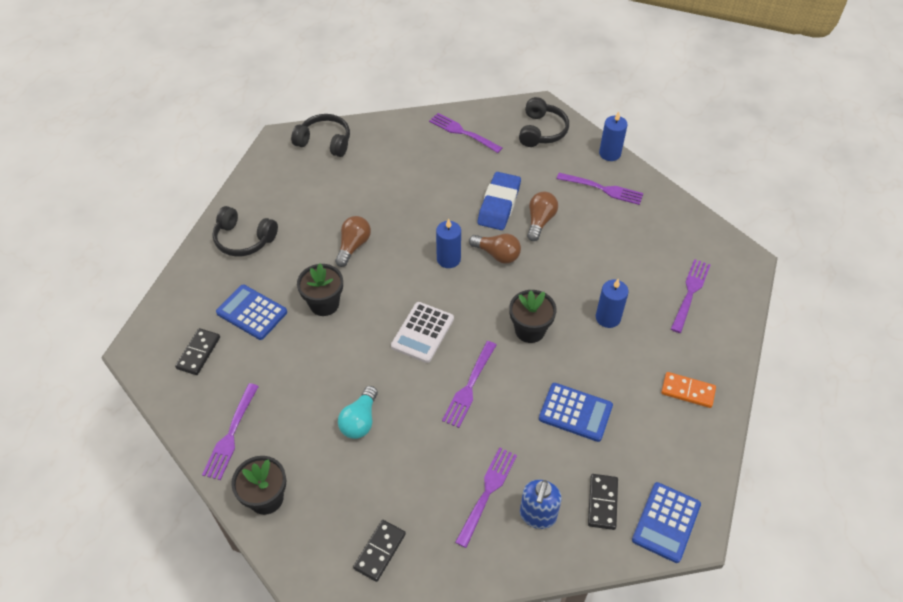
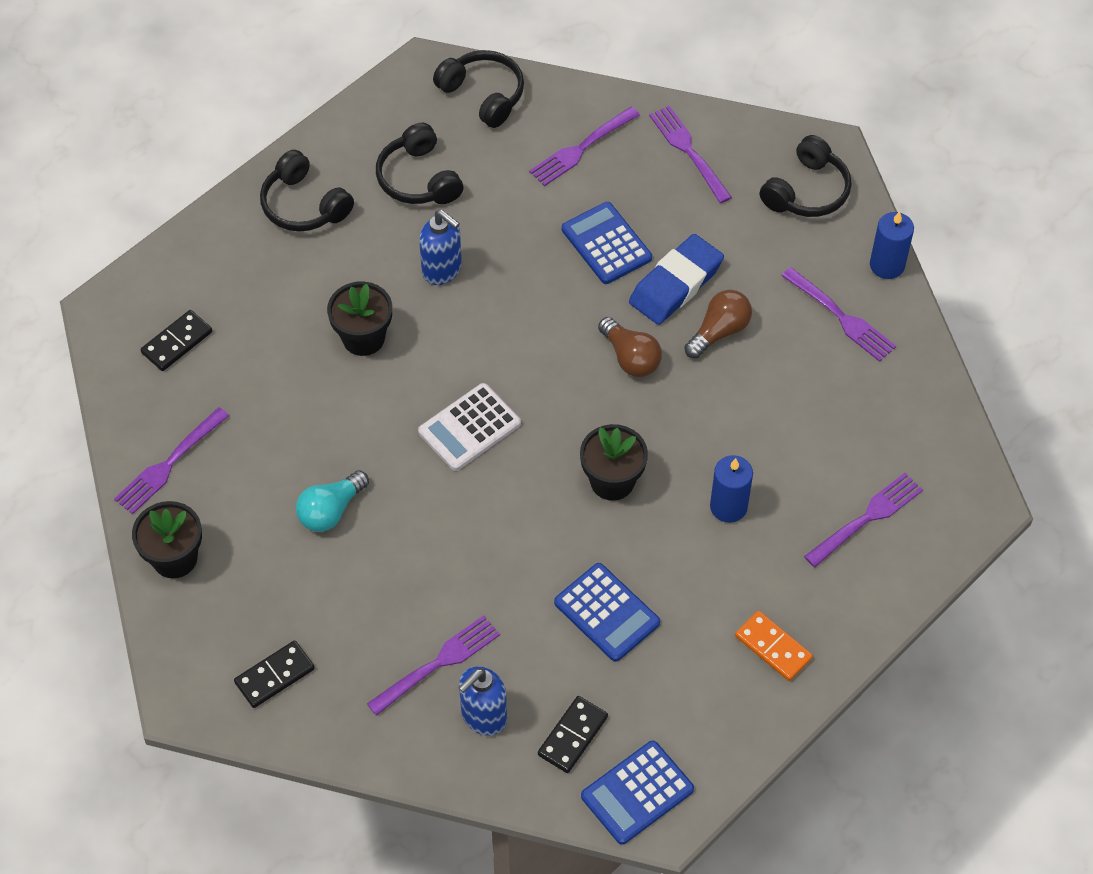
camera: 25 degrees right, 5 degrees up
blue calculator [216,285,287,340] -> blue calculator moved to [562,202,652,284]
brown light bulb [335,216,371,267] -> blue soap dispenser [419,210,462,285]
blue candle [436,219,461,268] -> none
purple fork [442,341,496,428] -> purple fork moved to [529,107,640,186]
none -> black headphones [376,123,463,204]

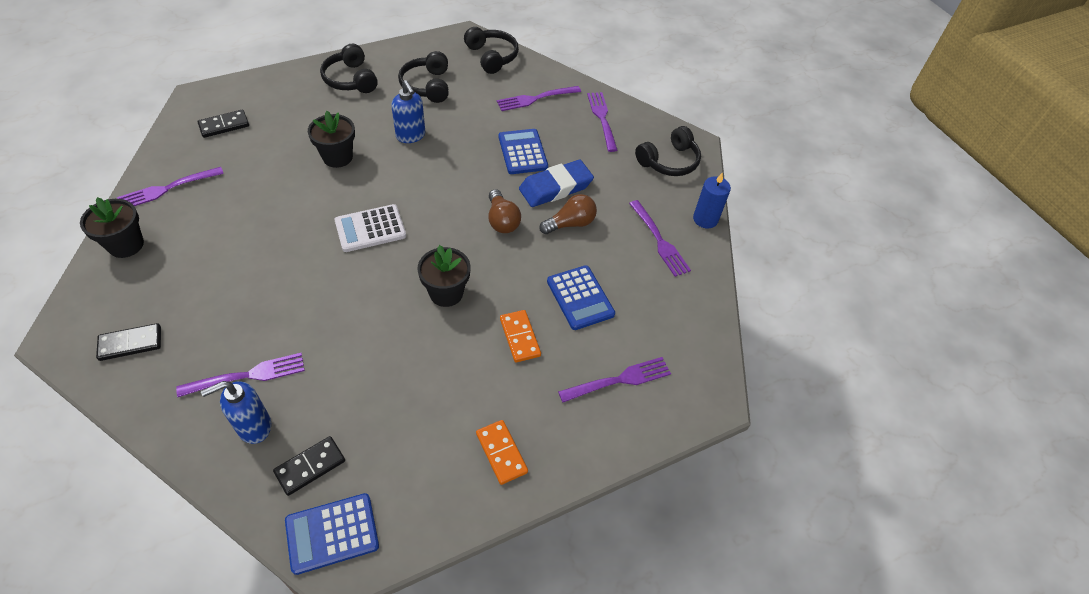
camera: 15 degrees right, 5 degrees down
turquoise light bulb [296,470,369,532] -> none
blue calculator [554,563,660,662] -> blue calculator moved to [547,265,615,330]
blue candle [710,455,753,523] -> orange domino [500,310,541,362]

